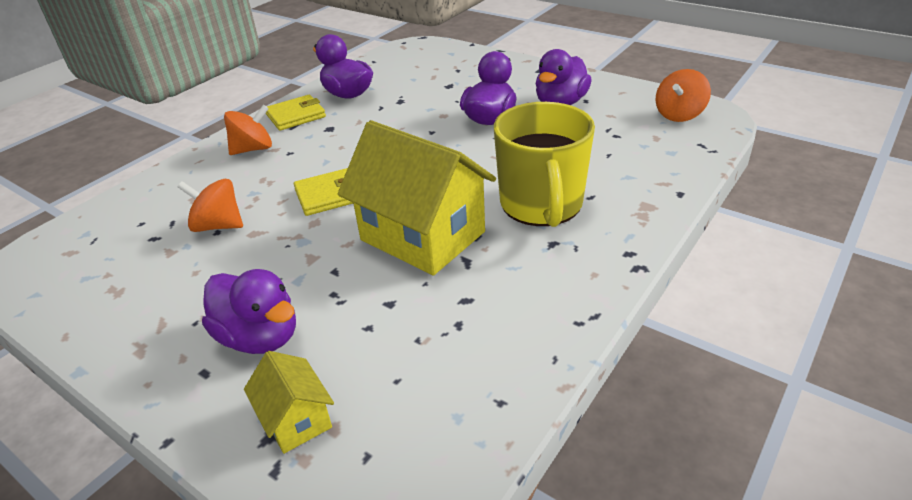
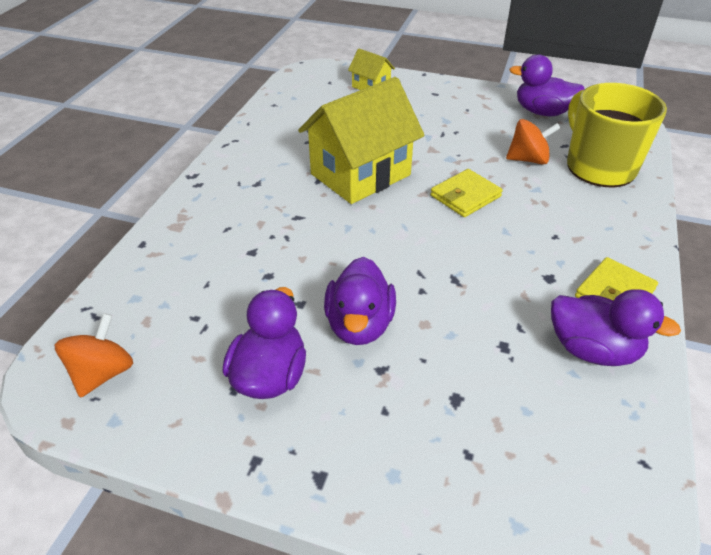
camera: 160 degrees right, 5 degrees up
purple duck [202,269,296,354] -> purple duck moved to [509,55,585,116]
orange spinning top [224,105,272,155] -> none
yellow house [338,120,496,275] -> yellow house turned 60 degrees counterclockwise [298,77,425,204]
yellow mug [494,102,595,227] -> yellow mug moved to [567,83,667,187]

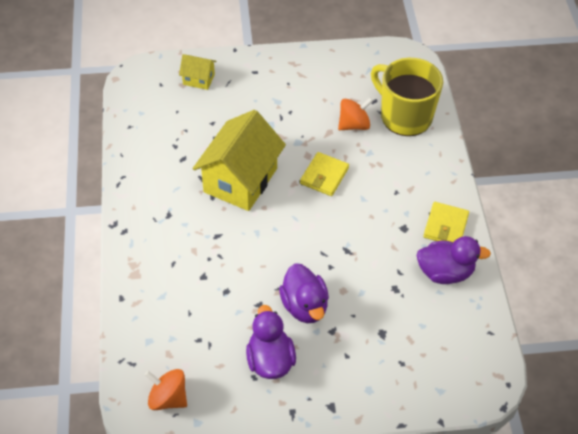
camera: 25 degrees left, 10 degrees up
orange spinning top [54,313,133,398] -> orange spinning top turned 60 degrees counterclockwise [145,369,187,410]
purple duck [509,55,585,116] -> none

